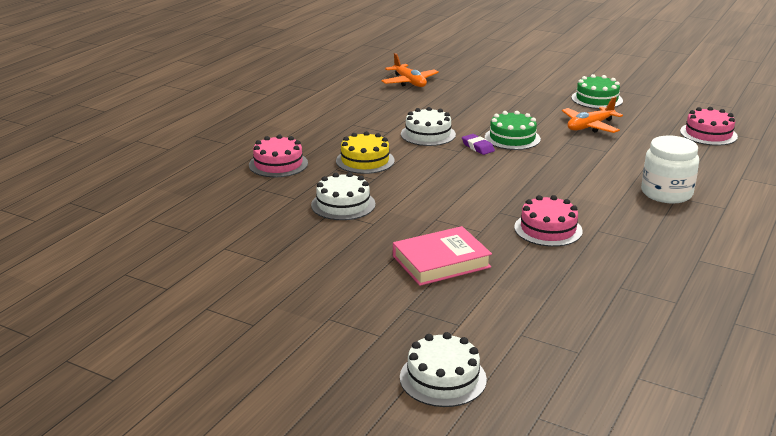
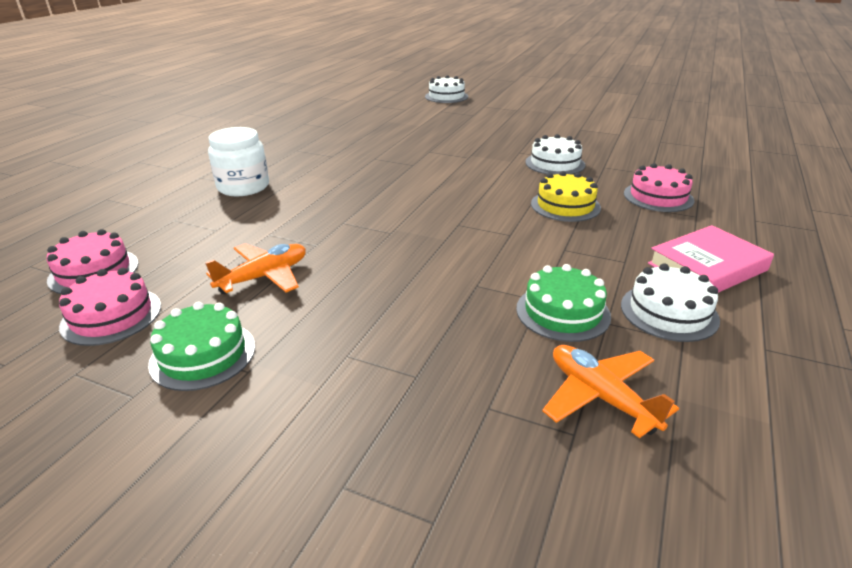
camera: 175 degrees right, 5 degrees up
pink book [393,226,492,286] -> pink book moved to [648,225,774,293]
white cake [401,107,456,146] -> white cake moved to [621,264,720,342]
purple eraser [462,134,495,155] -> none
green cake [485,111,541,150] -> green cake moved to [516,264,611,342]
pink cake [514,195,583,247] -> pink cake moved to [59,268,161,346]

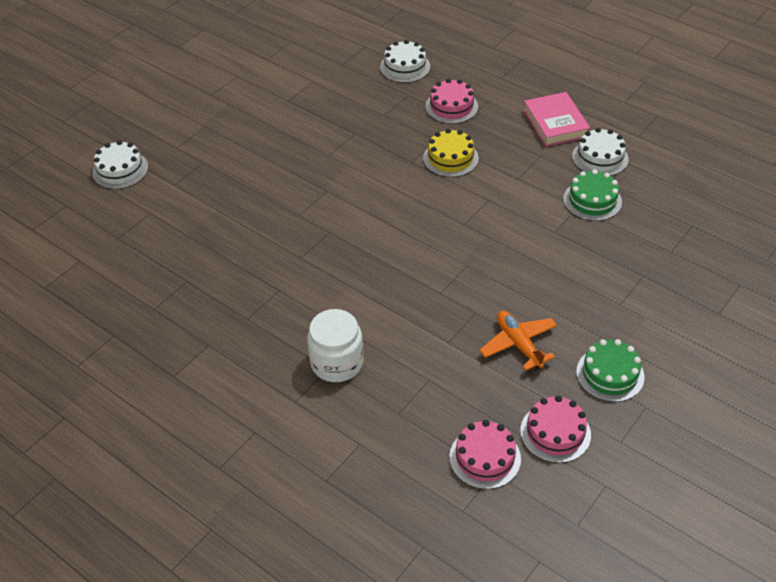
camera: 75 degrees left, 15 degrees up
white cake [526,134,585,175] -> white cake moved to [380,40,430,83]
orange plane [542,345,679,438] -> none

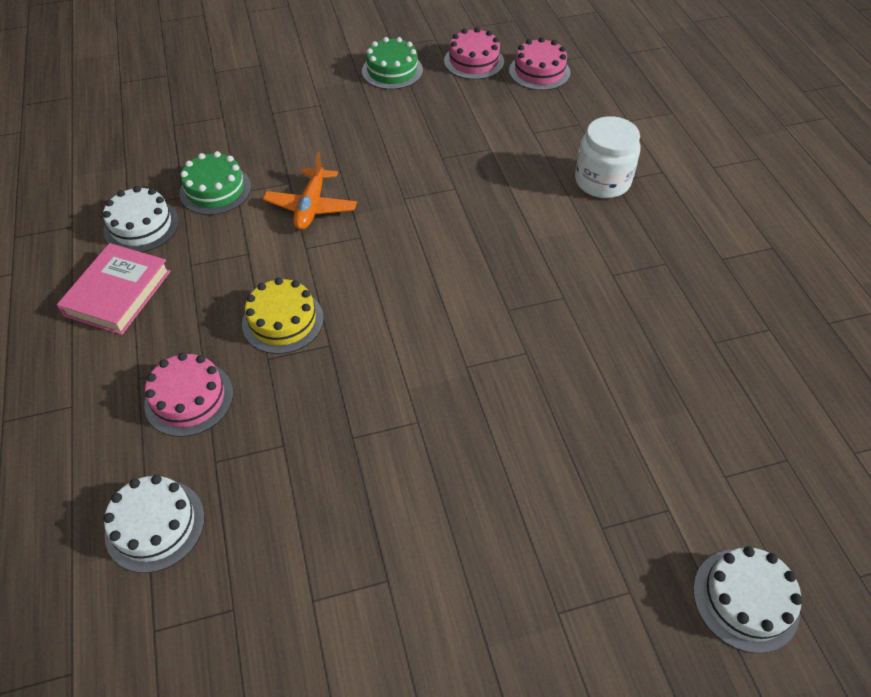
camera: 145 degrees left, 5 degrees up
orange plane [480,311,557,371] -> orange plane moved to [263,152,357,230]

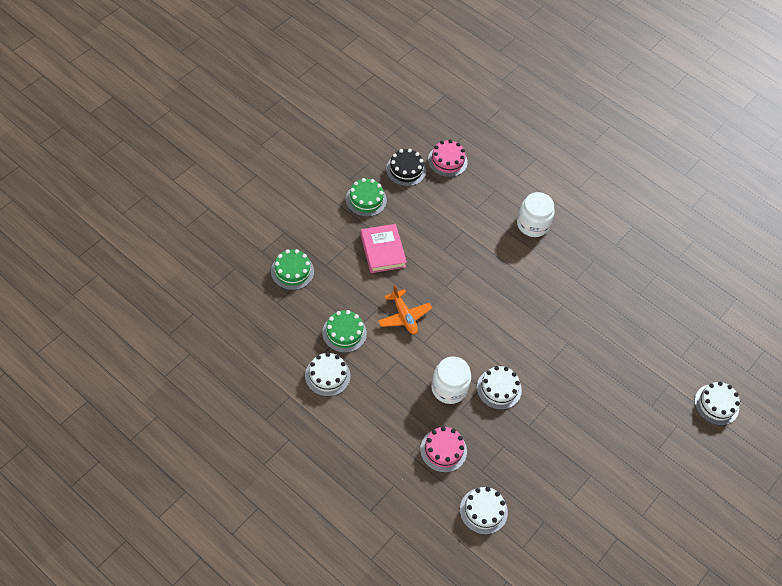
camera: 40 degrees left, 5 degrees up
pink book [57,243,171,335] -> pink book moved to [360,224,407,273]
yellow cake [242,277,324,354] -> white jar [431,356,471,404]
pink cake [444,27,504,80] -> black cake [386,149,426,186]
none -> green cake [271,249,314,290]
none -> white cake [477,366,522,410]

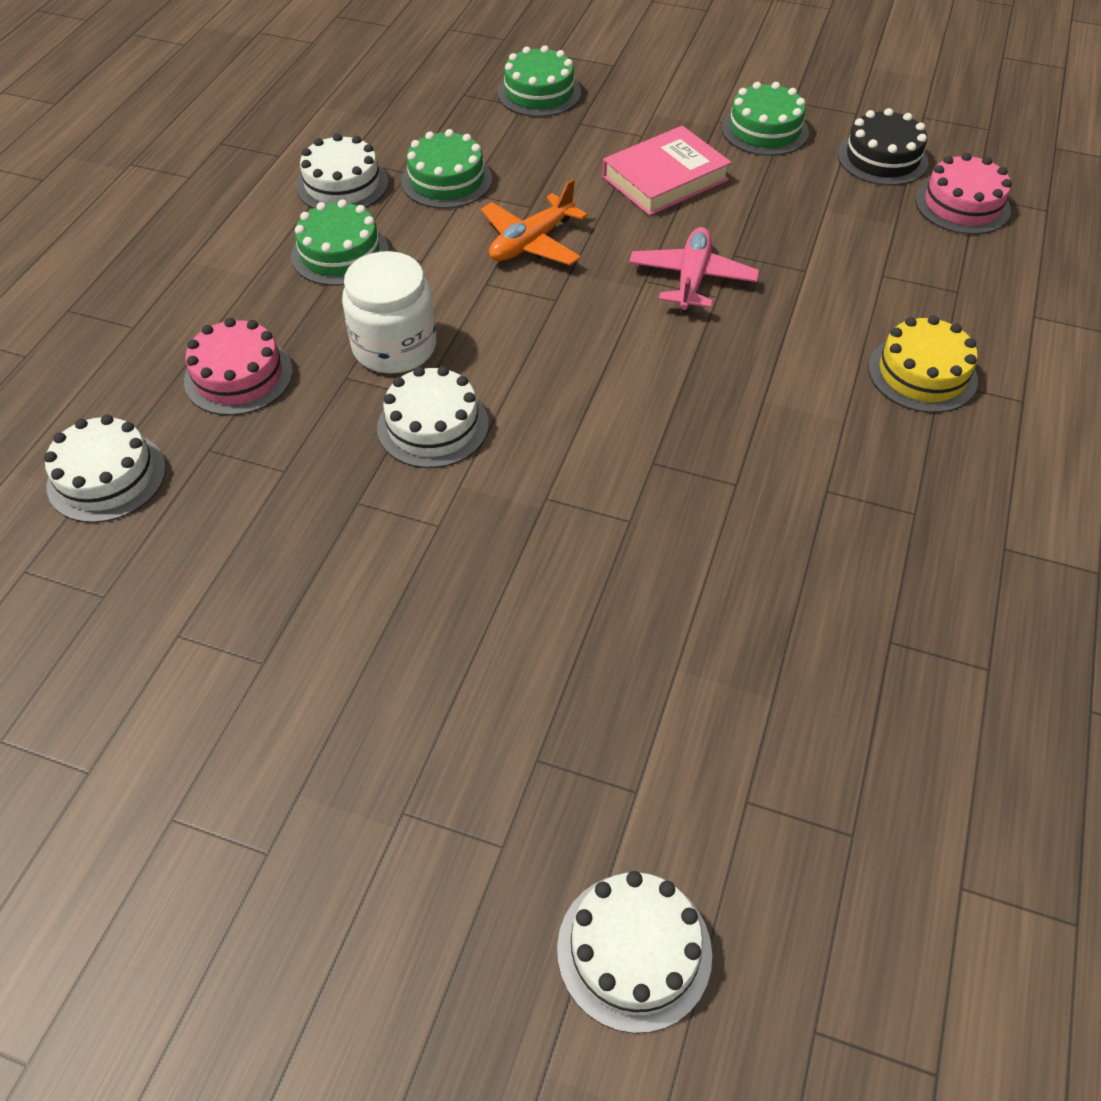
camera: 75 degrees right, 5 degrees down
white jar [517,192,555,237] -> yellow cake [868,316,978,413]
none -> green cake [291,200,389,286]
none -> pink plane [629,227,759,313]

